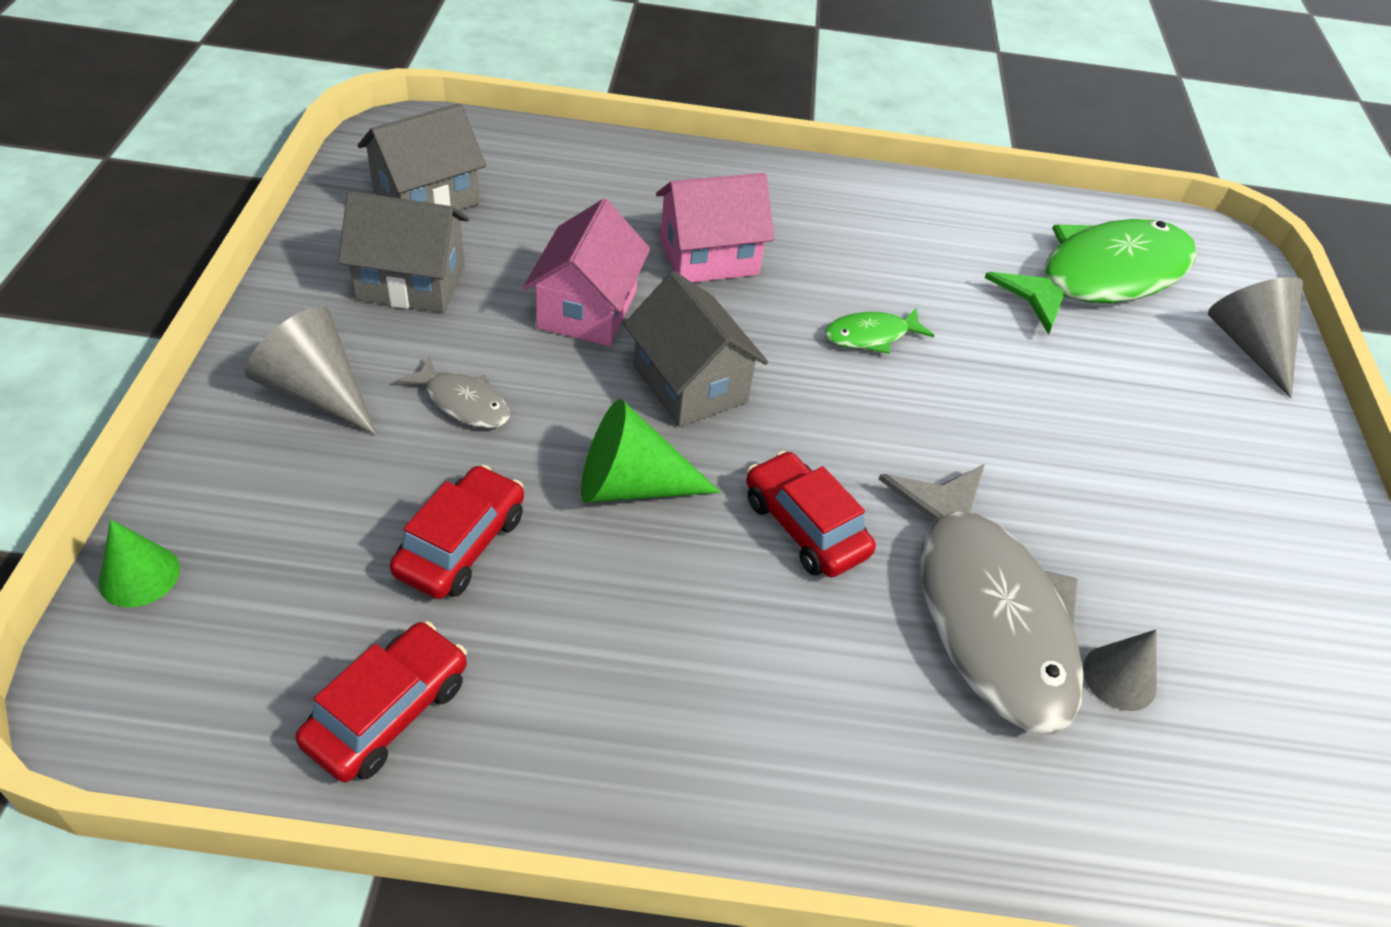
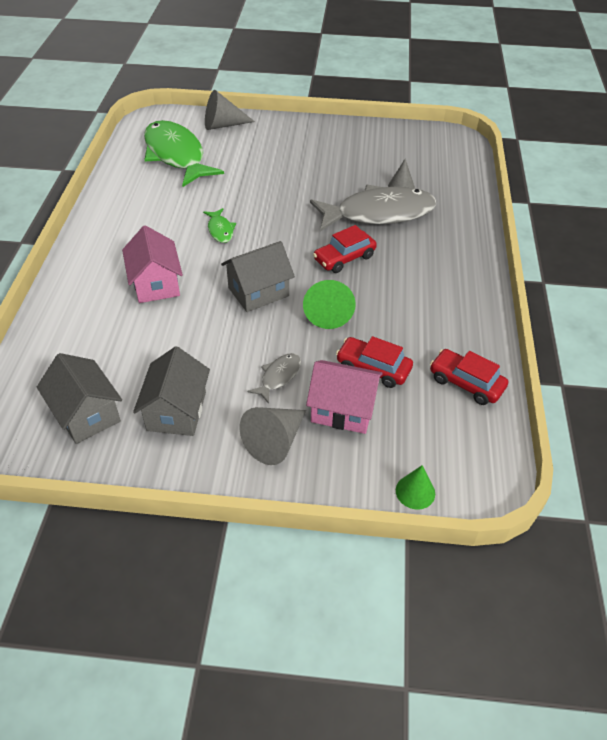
camera: 85 degrees left, 0 degrees up
pink house [523,199,650,346] -> pink house moved to [306,360,383,434]

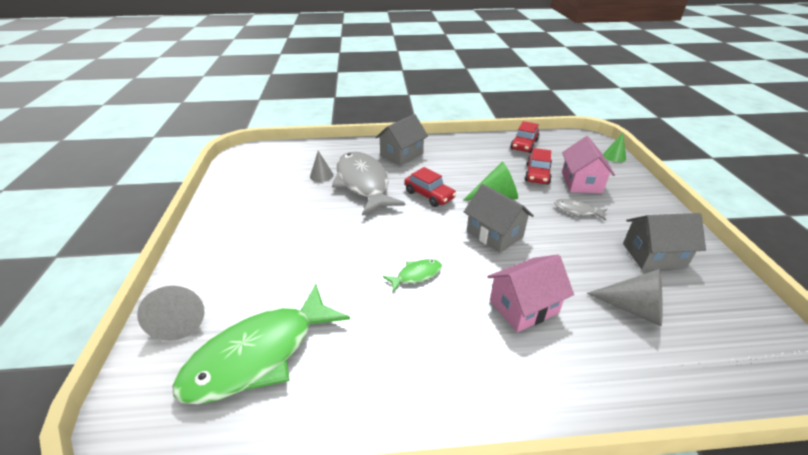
camera: 100 degrees left, 10 degrees down
grey house [37,353,122,444] -> grey house moved to [375,114,428,166]
grey cone [240,407,306,465] -> grey cone moved to [586,269,663,326]

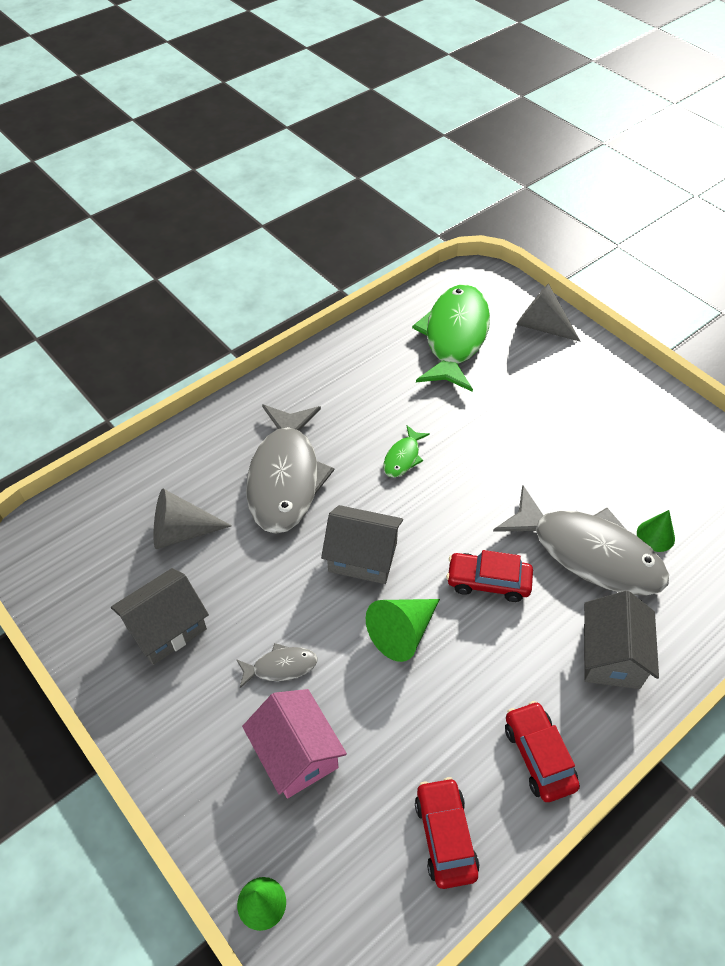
camera: 145 degrees right, 15 degrees up
grey cone [310,151,334,182] -> green cone [637,510,675,552]
pink house [487,255,574,332] -> grey fish [246,405,334,534]
red car [525,148,552,185] -> red car moved to [505,701,580,802]

